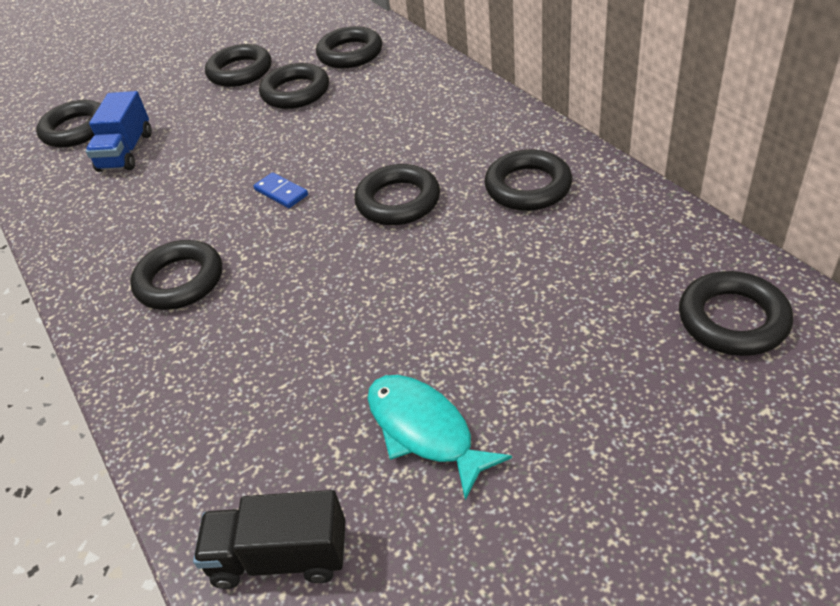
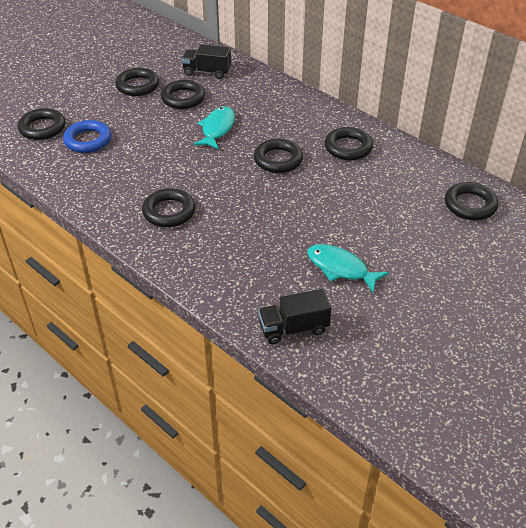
camera: 20 degrees left, 0 degrees up
blue truck [86,91,152,172] -> blue ring [63,120,111,153]
blue domino [253,172,308,208] -> none
black ring [316,26,382,68] -> black truck [182,44,231,79]
none -> turquoise fish [194,107,235,150]

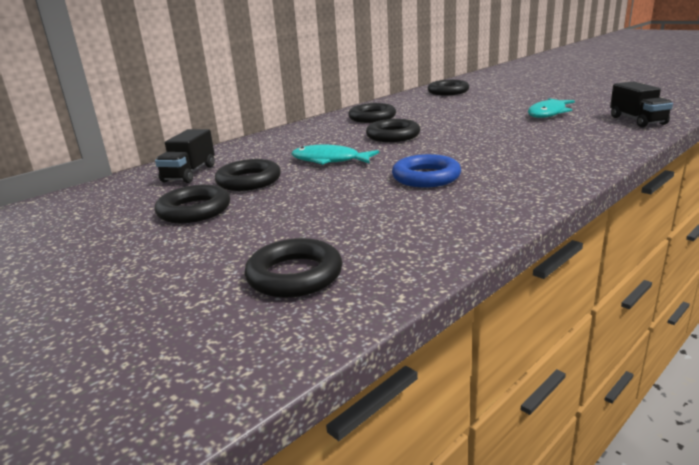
camera: 85 degrees left, 20 degrees down
blue ring [63,120,111,153] -> blue ring moved to [392,154,461,188]
black ring [142,188,196,227] -> none

